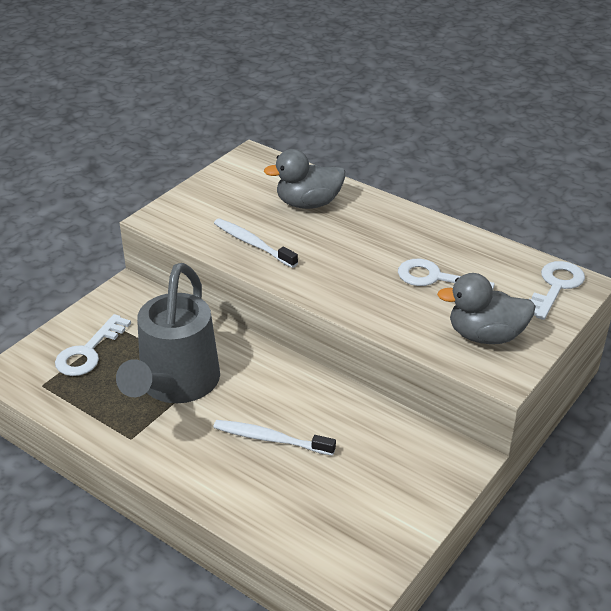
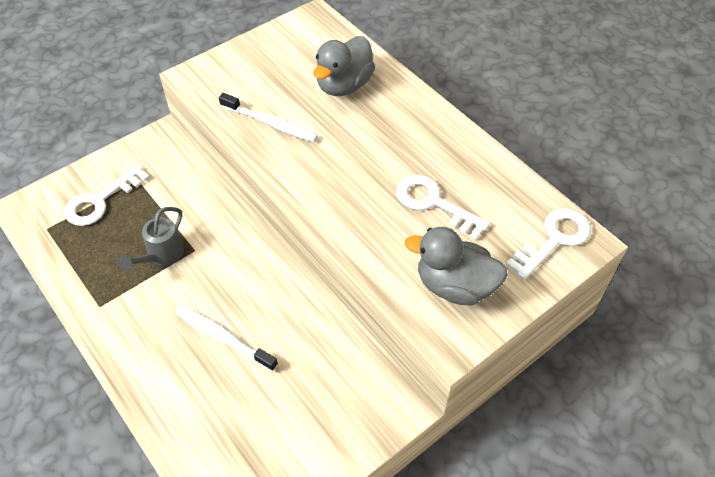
camera: 15 degrees right, 15 degrees up
grey watering can [116,263,220,403] -> grey watering can [118,207,184,271], size x0.47
white toothbrush [214,218,298,268] -> white toothbrush turned 150 degrees clockwise [219,93,318,142]
grey duck [264,149,345,209] -> grey duck turned 60 degrees counterclockwise [313,36,375,96]

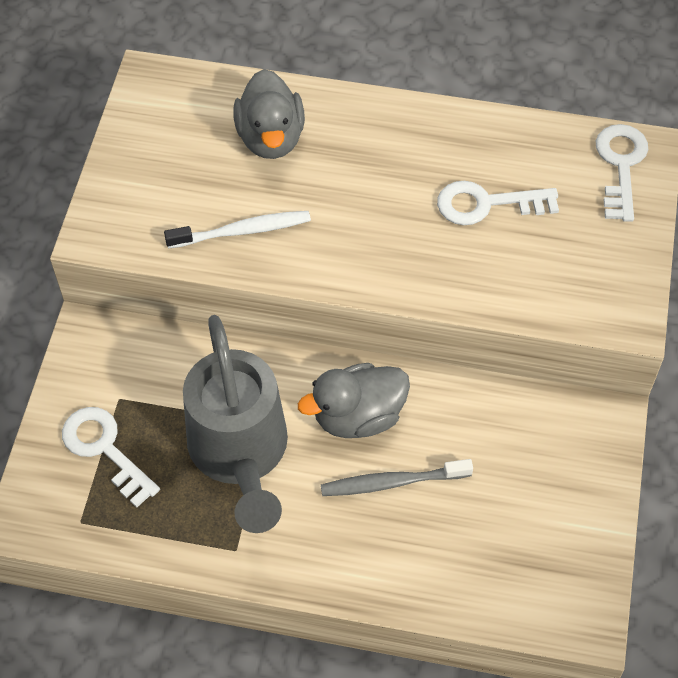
camera: 40 degrees left, 5 degrees up
white key [64,165,149,226] -> white key turned 135 degrees clockwise [62,407,160,508]
grey watering can [118,207,184,271] -> grey watering can [183,315,288,533], size x2.12
white toothbrush [175,305,278,372] -> grey toothbrush [321,459,473,496]
grey duck [405,227,508,305] -> grey duck moved to [298,363,410,438]

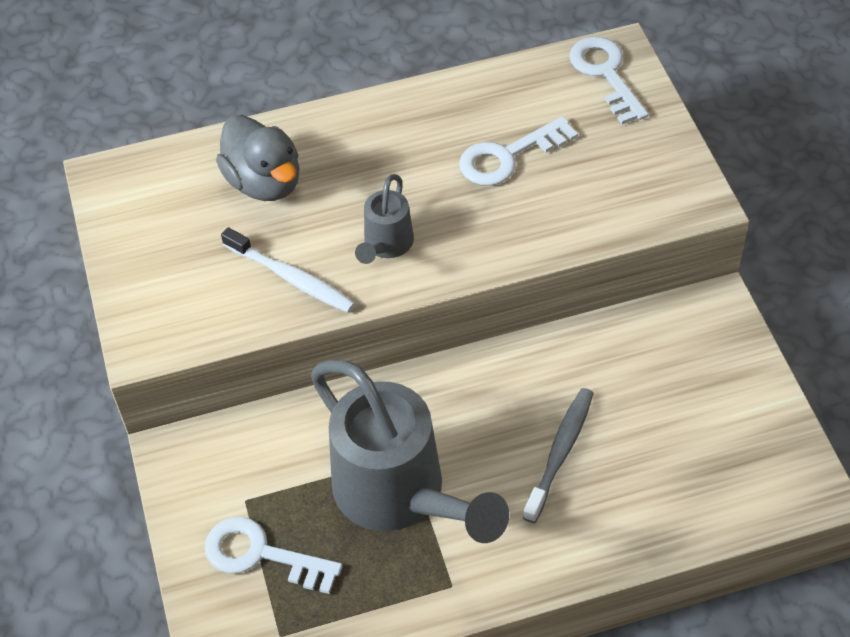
camera: 25 degrees left, 5 degrees down
white toothbrush [164,211,311,248] -> white toothbrush turned 75 degrees clockwise [221,227,355,313]
grey duck [298,363,410,438] -> none
grey toothbrush [321,459,473,496] -> grey toothbrush turned 150 degrees clockwise [523,388,594,523]
none -> grey watering can [355,174,414,264]

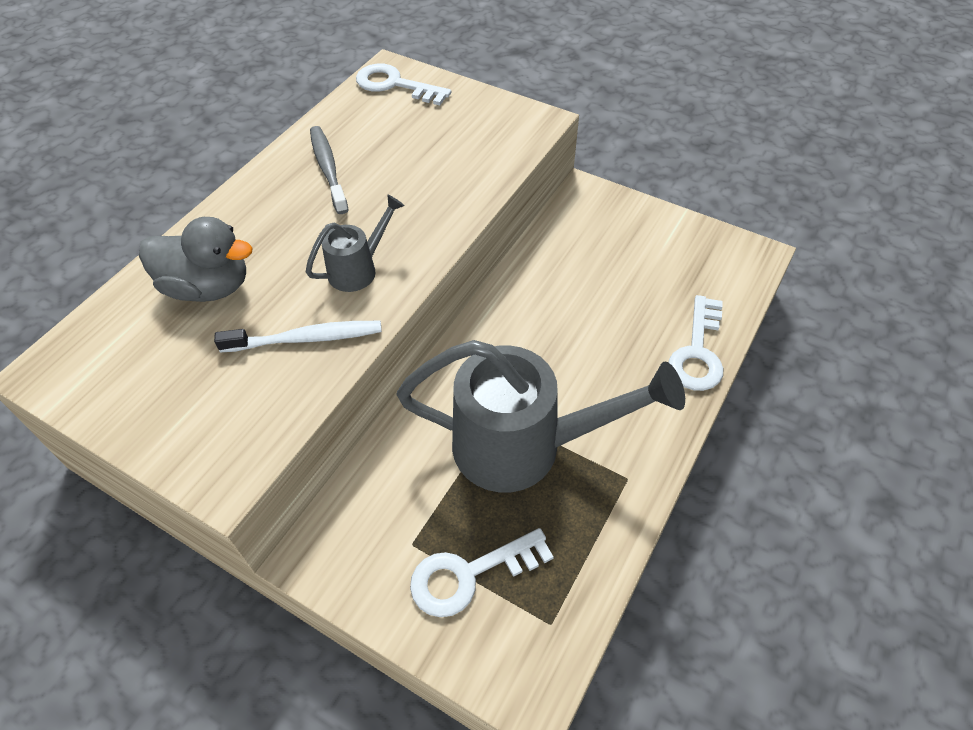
camera: 45 degrees left, 0 degrees up
grey watering can [355,174,414,264] -> grey watering can turned 105 degrees counterclockwise [306,194,405,292]
white key [459,116,578,186] -> white key moved to [669,295,724,391]
grey toothbrush [523,388,594,523] -> grey toothbrush moved to [310,126,349,214]

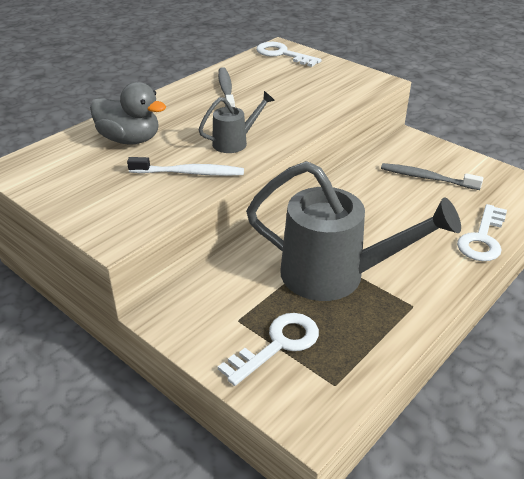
camera: 10 degrees right, 15 degrees down
white key [410,528,554,617] -> white key turned 150 degrees clockwise [218,313,319,386]
none -> grey toothbrush [381,163,484,190]

